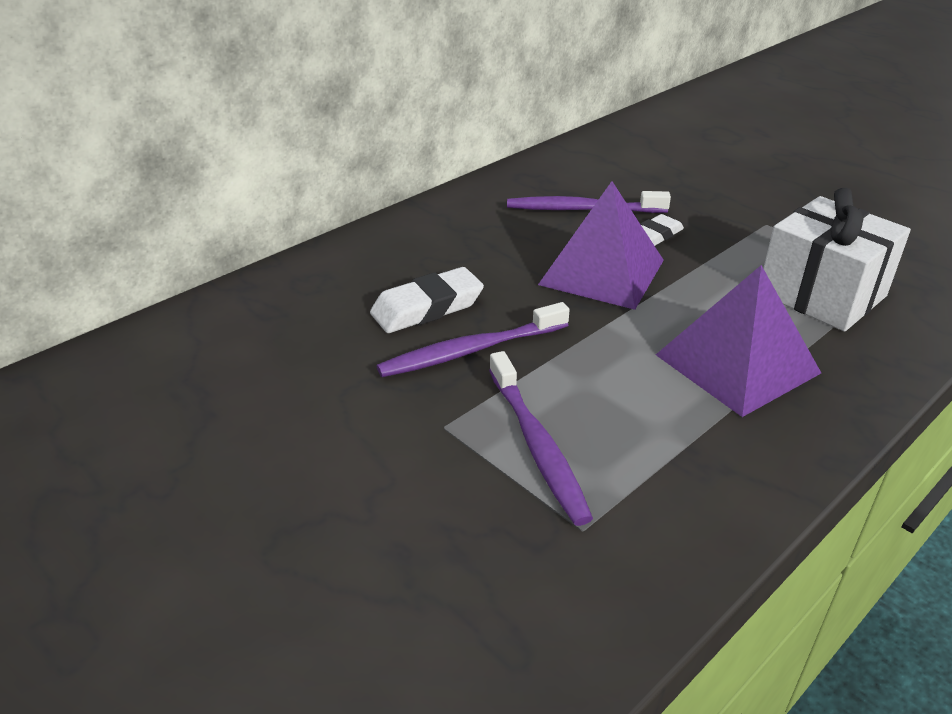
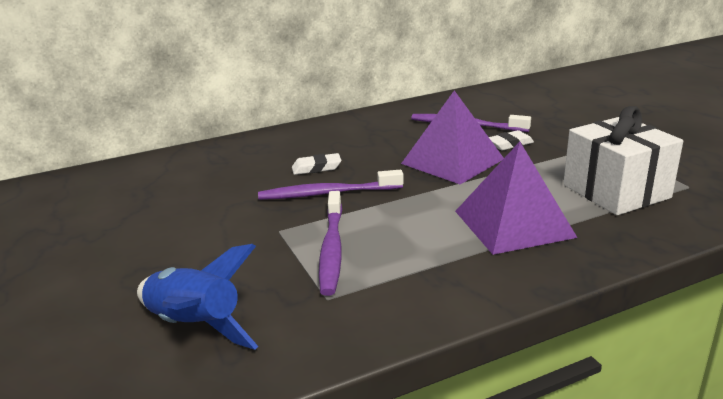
camera: 20 degrees right, 10 degrees down
white eraser [370,267,484,333] -> white eraser [292,153,342,175], size x0.64
none -> blue rocket [137,244,259,350]

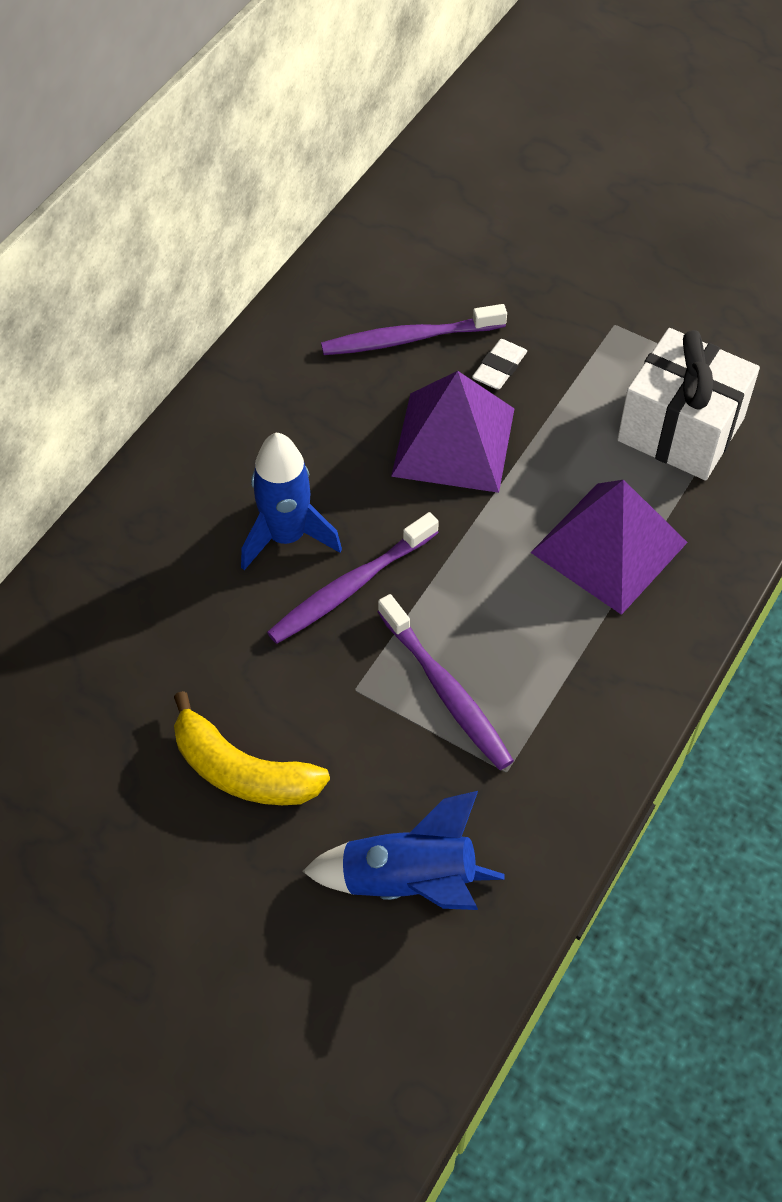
camera: 35 degrees left, 30 degrees up
white eraser [292,153,342,175] -> blue rocket [241,433,342,570]
none -> yellow banana [174,691,330,805]

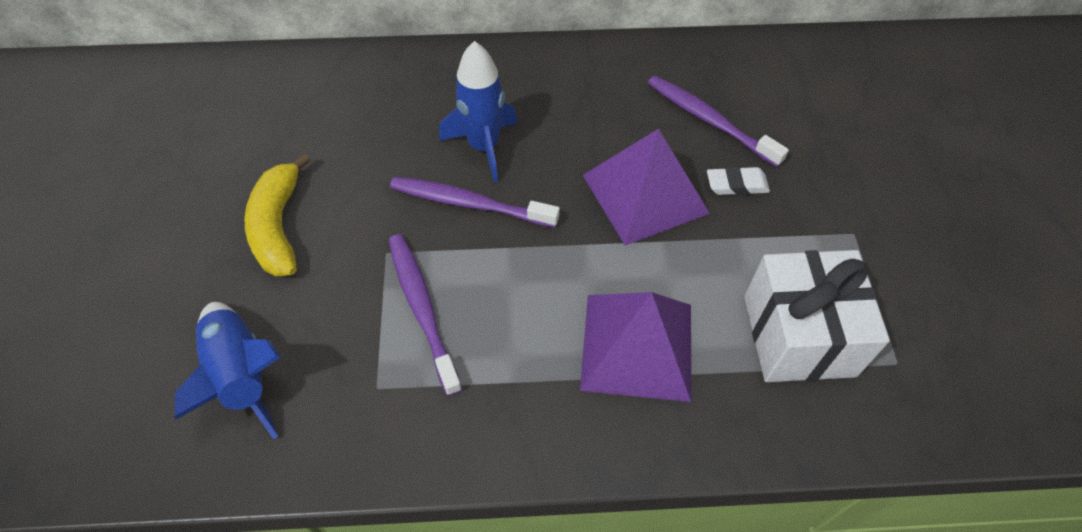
camera: 55 degrees right, 0 degrees up
purple toothbrush [378,594,514,770] -> purple toothbrush turned 135 degrees clockwise [388,234,462,396]

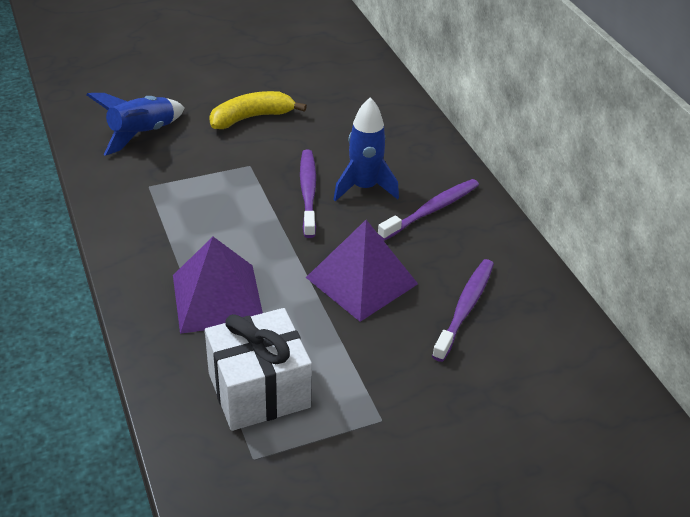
camera: 70 degrees right, 15 degrees down
purple toothbrush [388,234,462,396] -> purple toothbrush moved to [378,179,479,241]
white eraser [707,166,770,195] -> none

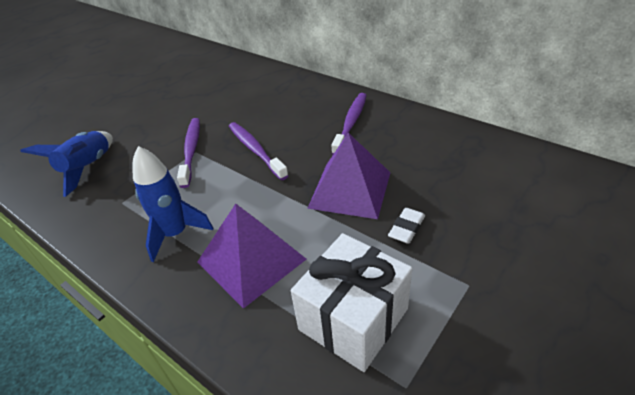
camera: 25 degrees left, 0 degrees up
yellow banana [209,91,307,129] -> none
blue rocket [333,97,399,201] -> blue rocket moved to [132,146,213,262]
purple toothbrush [432,259,494,362] -> purple toothbrush moved to [177,118,200,188]
none -> white eraser [388,208,425,244]

